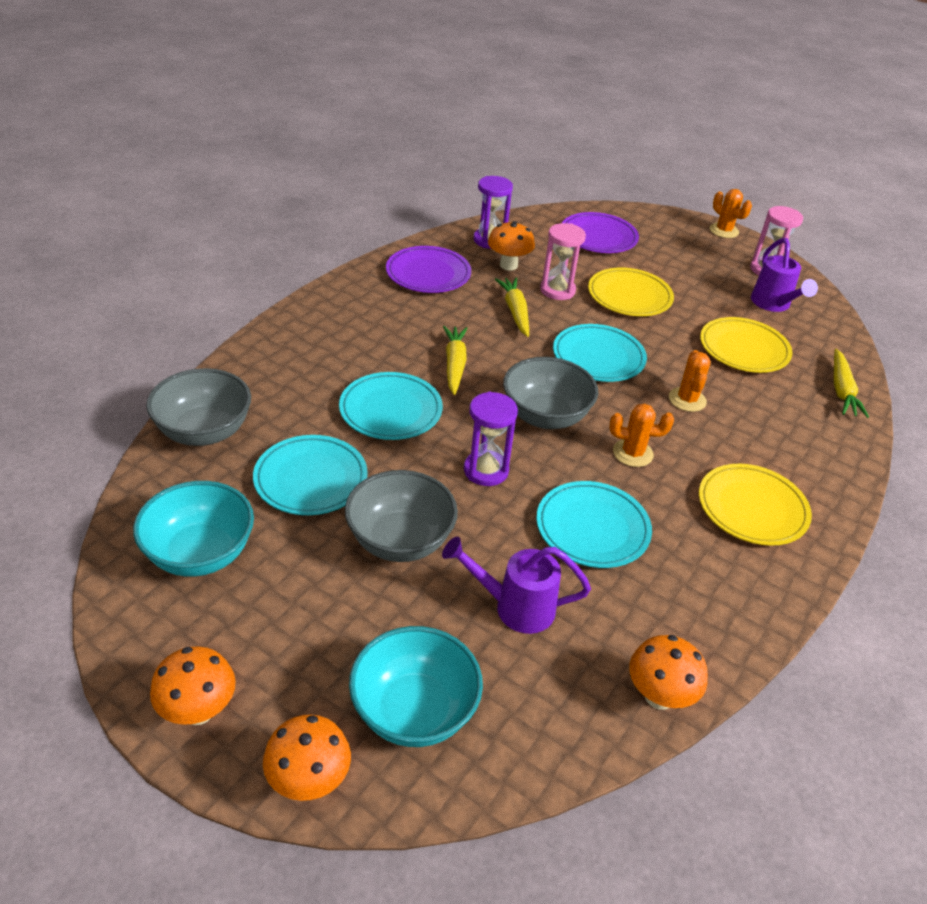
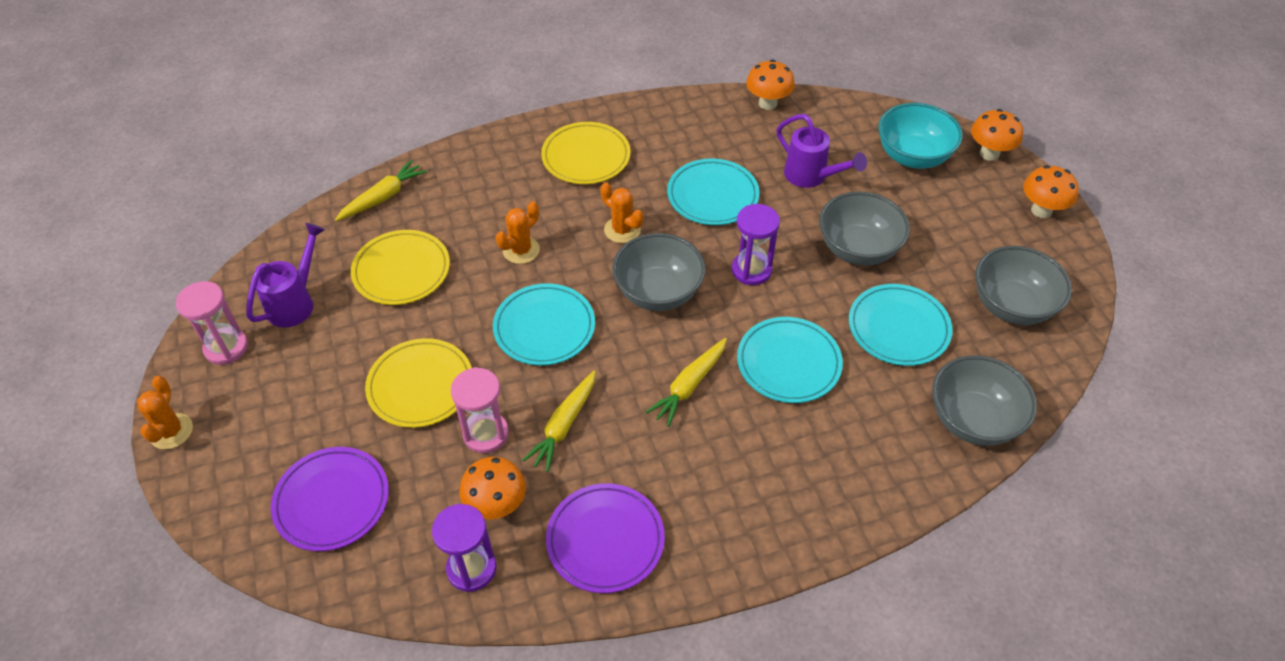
camera: 140 degrees left, 10 degrees up
turquoise bowl [133,481,254,577] -> grey bowl [975,246,1072,325]

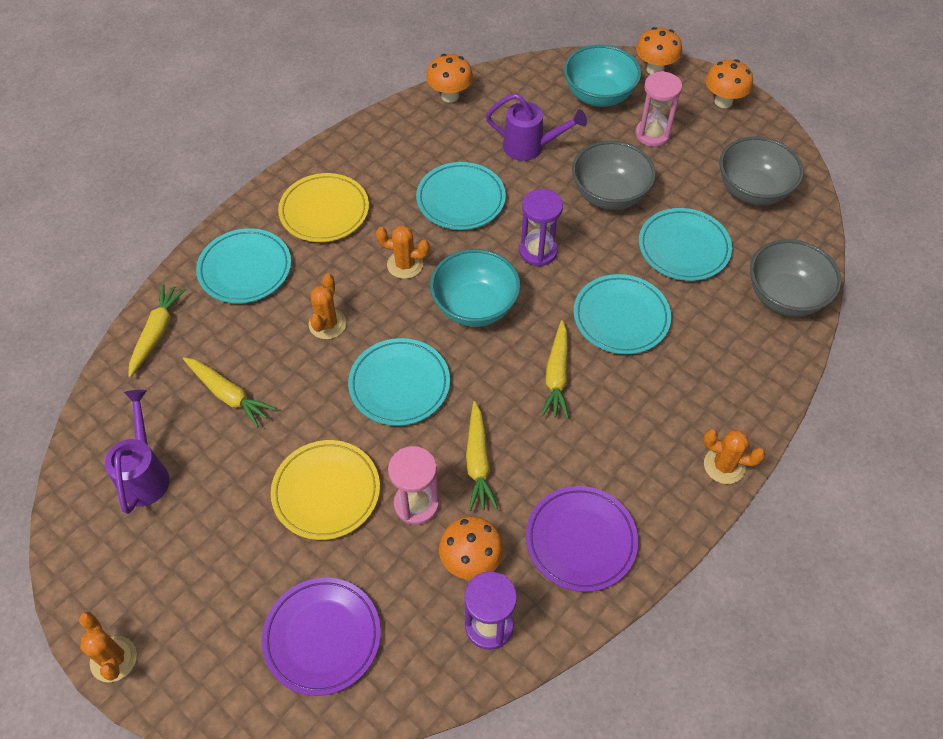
camera: 30 degrees left, 5 degrees up
pink hourglass [176,281,248,365] -> pink hourglass moved to [635,71,682,147]
yellow plate [351,230,450,305] -> yellow carrot [183,357,276,428]
grey bowl [612,233,706,311] -> turquoise bowl [430,249,521,327]
none -> turquoise plate [196,228,291,303]
none -> orange cactus [703,429,765,484]

